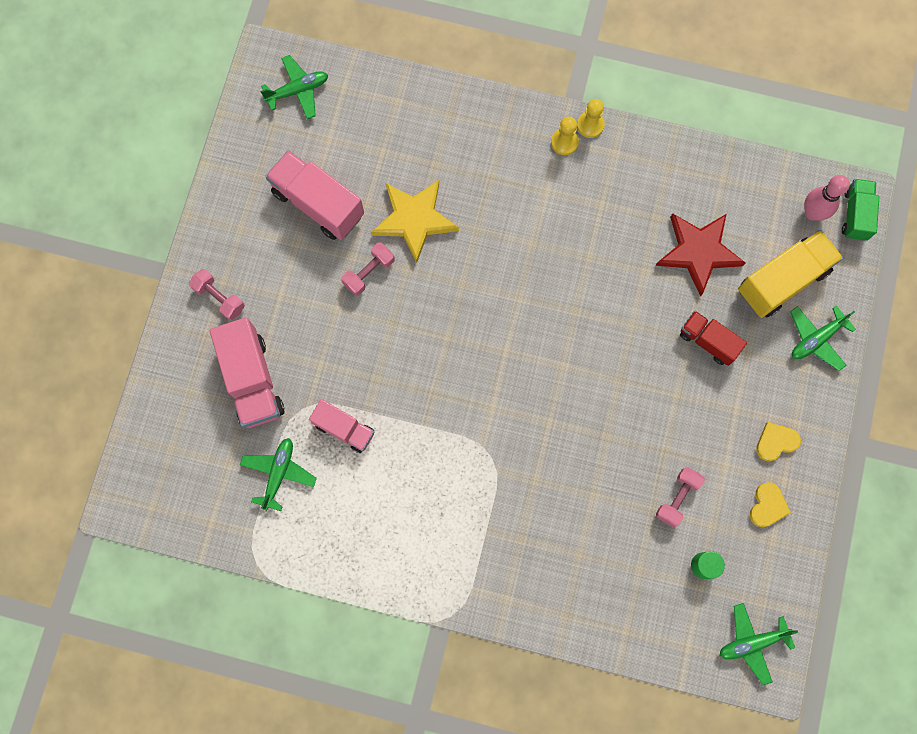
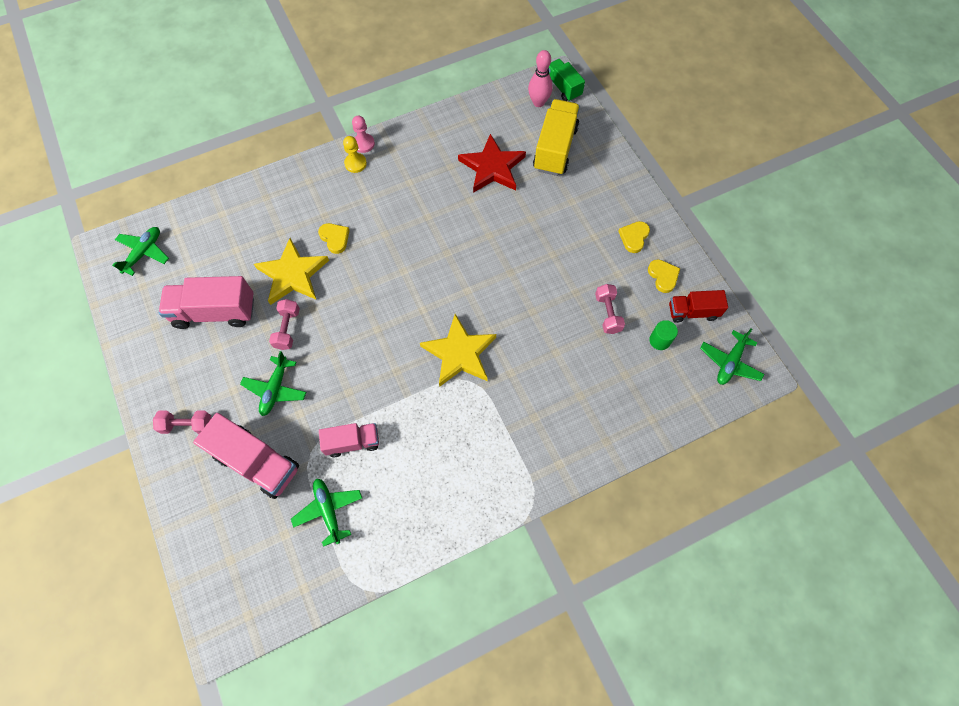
camera: 40 degrees left, 10 degrees down
yellow pawn [577,99,605,138] -> pink pawn [352,116,375,153]
red truck [680,311,747,366] -> red truck moved to [669,290,728,323]
green plane [790,306,856,371] -> green plane moved to [240,351,306,416]
none -> yellow heart [318,223,350,254]
none -> yellow star [420,314,496,387]

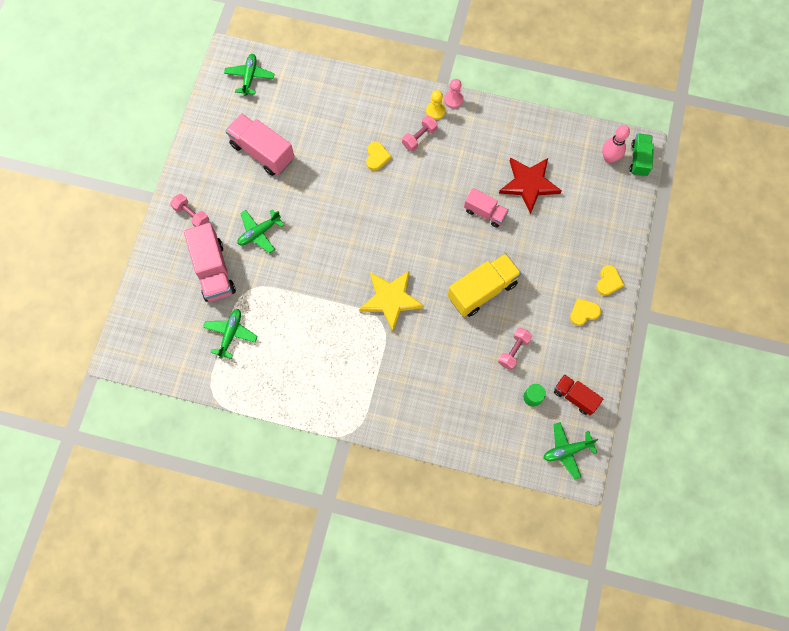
camera: 40 degrees right, 5 degrees up
green plane [112,227,169,276] -> green plane turned 60 degrees counterclockwise [224,54,275,96]
yellow star [254,238,329,305] -> none
pink dumbbell [269,299,300,350] -> pink dumbbell moved to [402,115,438,151]
pink truck [319,423,379,457] -> pink truck moved to [464,188,509,228]
yellow truck [533,99,580,176] -> yellow truck moved to [448,253,521,317]
yellow heart [648,259,680,293] -> yellow heart moved to [596,265,624,296]

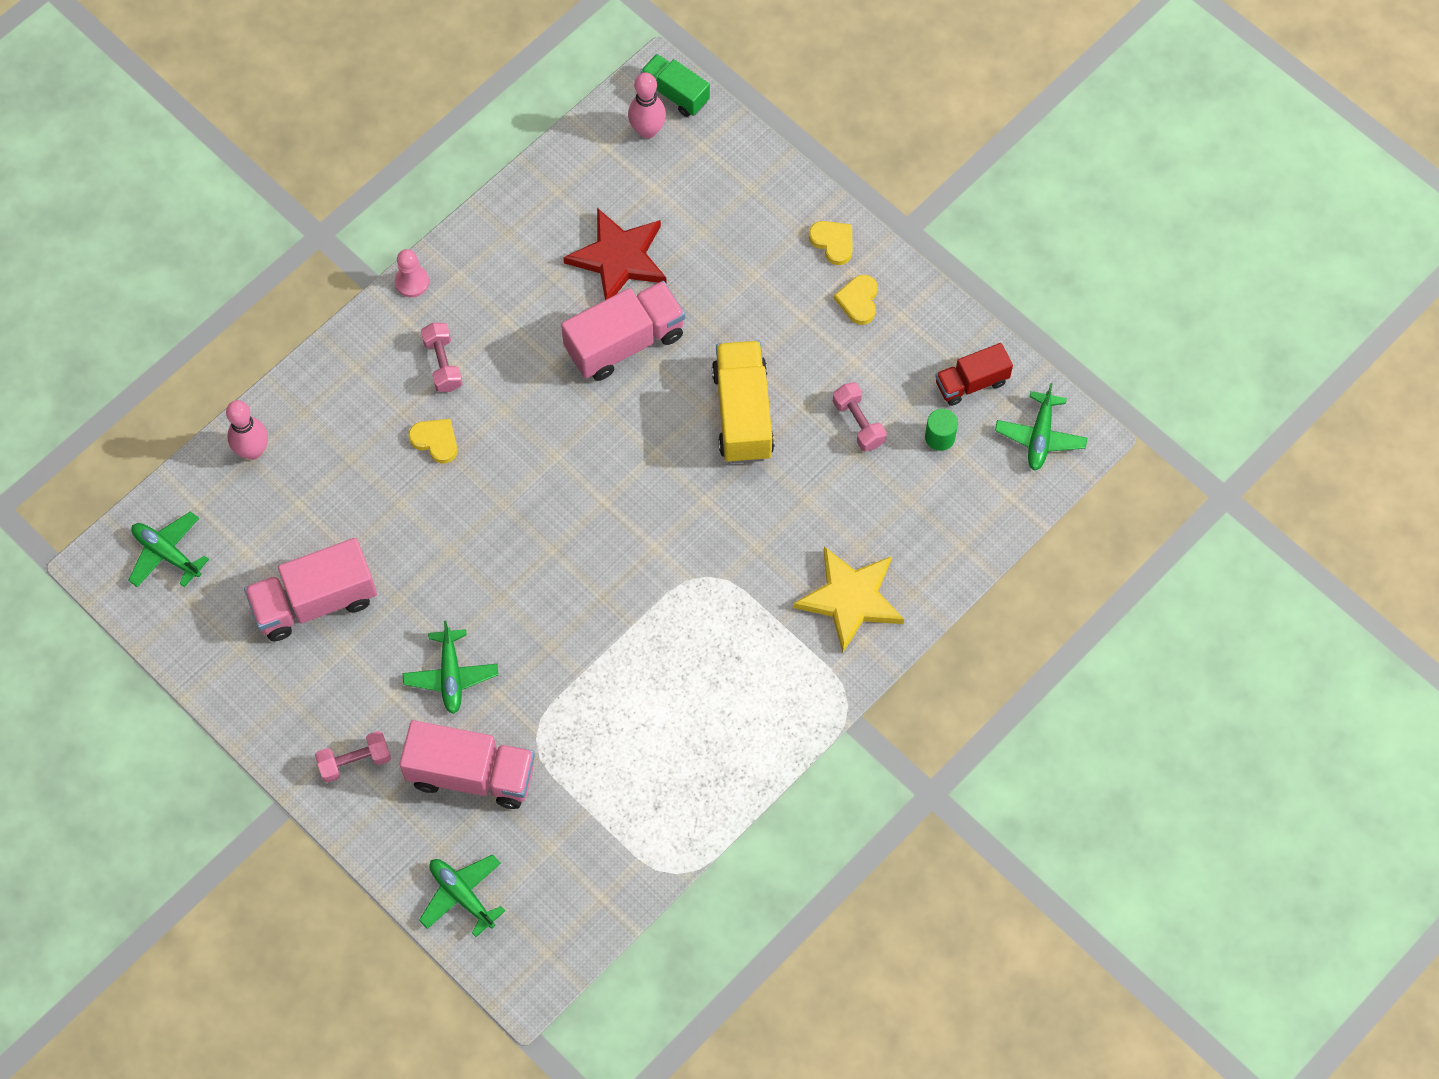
camera: 60 degrees left, 5 degrees down
green plane [203,309,258,359] -> green plane moved to [419,854,505,937]
yellow star [359,271,424,331] -> yellow star moved to [793,546,904,653]
yellow pawn [426,90,445,120] -> none
pink truck [464,188,509,228] -> pink truck [561,281,685,381], size x1.64
none -> pink bowling pin [226,400,268,460]

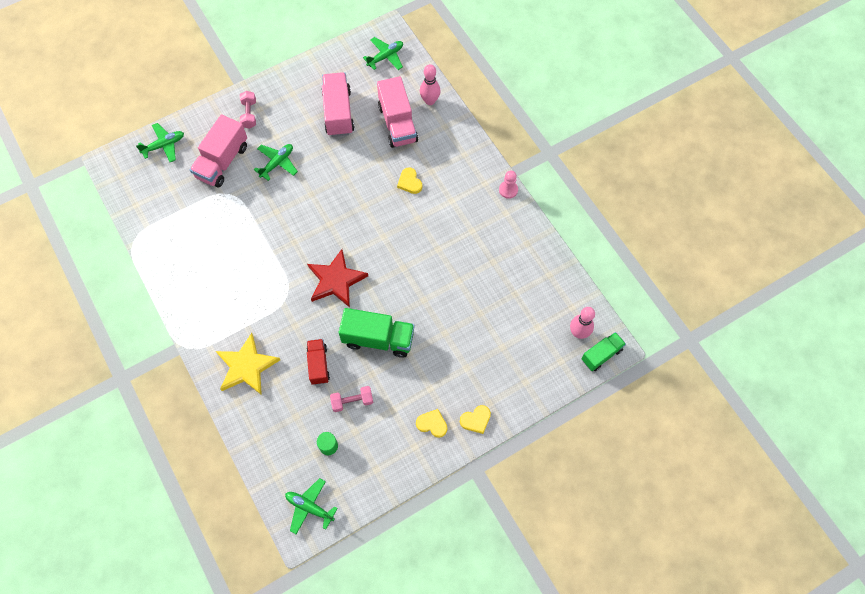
camera: 105 degrees right, 0 degrees up
green plane [403,621,498,714] -> green plane turned 120 degrees clockwise [254,144,298,181]
yellow heart [408,419,457,463] -> yellow heart turned 105 degrees clockwise [397,167,422,194]
pink dumbbell [421,323,463,392] -> none
pink truck [561,281,685,381] -> pink truck moved to [377,76,418,148]
red star [563,208,667,300] -> red star moved to [307,249,368,308]
yellow truck [712,341,775,463] -> green truck [339,308,415,358]
red truck [935,343,1013,406] -> red truck moved to [307,339,330,385]

